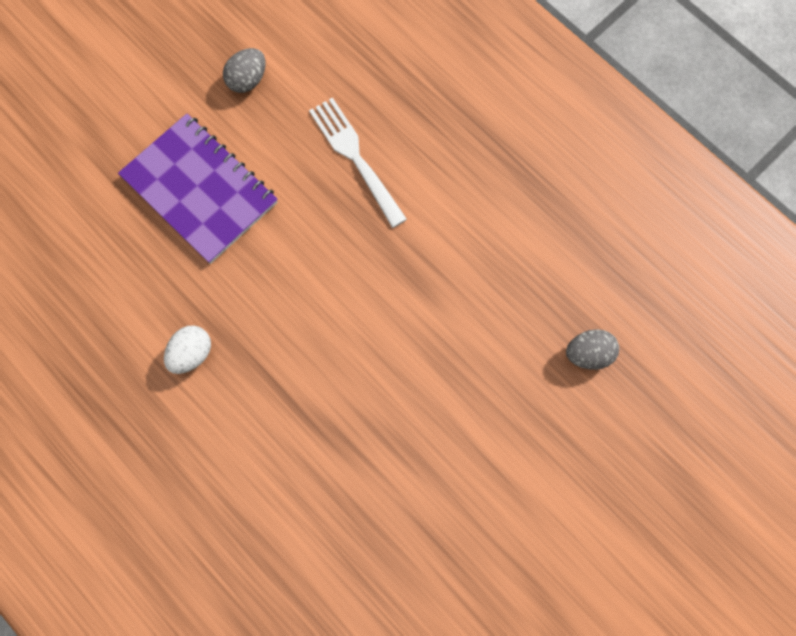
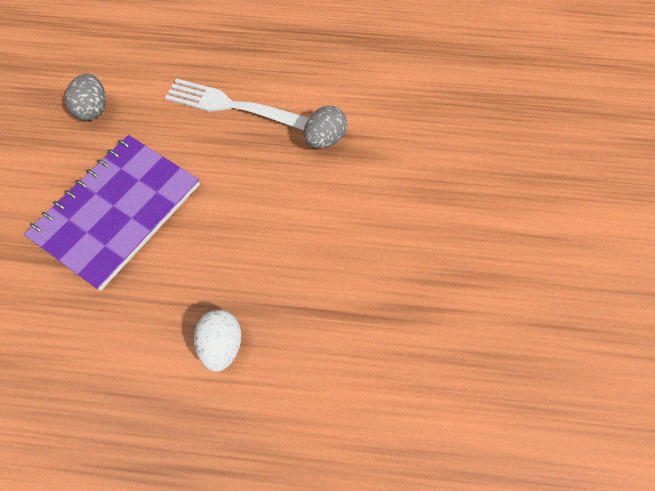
camera: 40 degrees left, 10 degrees down
purple notebook [118,114,278,264] -> purple notebook turned 60 degrees counterclockwise [24,135,200,291]
grey egg [566,329,619,370] -> grey egg moved to [304,106,347,149]

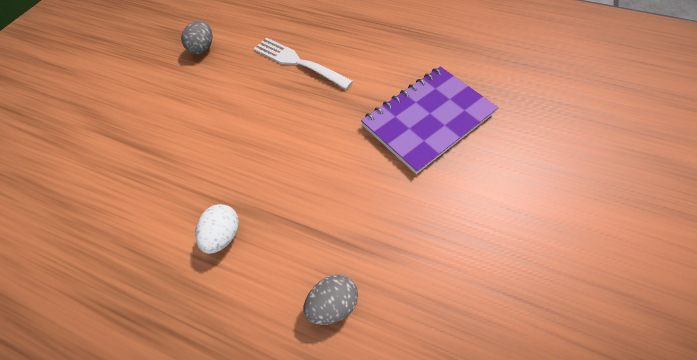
camera: 20 degrees right, 5 degrees down
purple notebook [24,135,200,291] -> purple notebook moved to [361,66,499,174]
grey egg [304,106,347,149] -> grey egg moved to [303,274,358,325]

